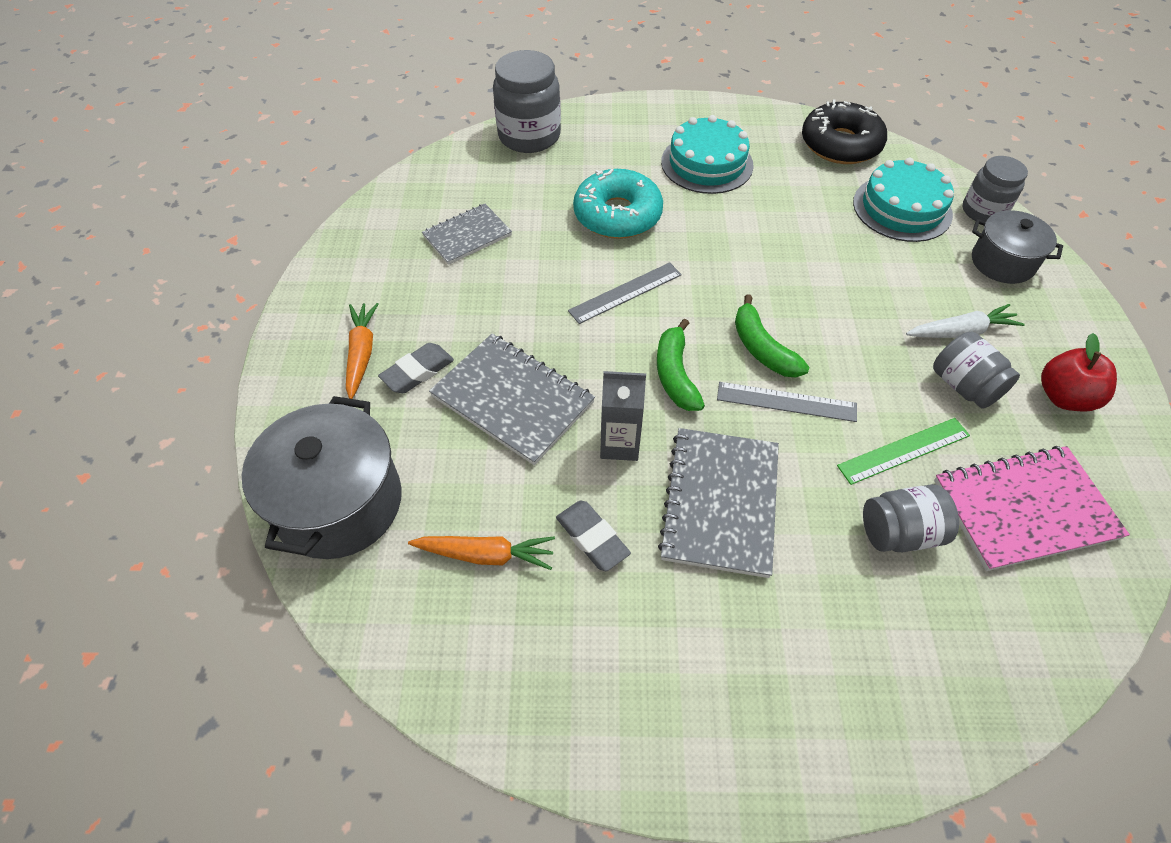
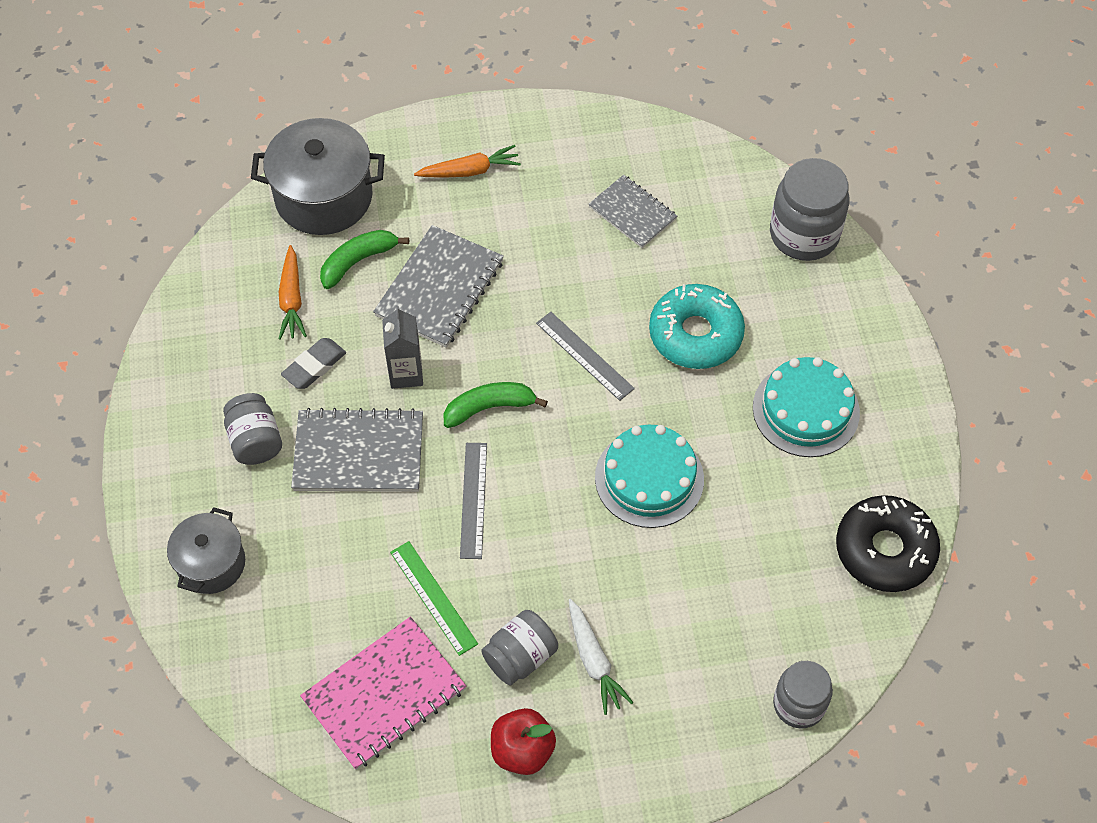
camera: 80 degrees right, 5 degrees up
grey eraser [378,343,454,393] -> none
green banana [735,294,809,377] -> green banana moved to [320,230,409,289]
turquoise cake [853,158,954,242] -> turquoise cake moved to [595,425,704,528]
grey jar [863,484,959,552] -> grey jar moved to [223,393,282,465]
pink notebook [934,446,1130,571] -> pink notebook turned 75 degrees clockwise [300,617,466,770]
grey pot [972,210,1063,284] -> grey pot moved to [167,507,245,594]

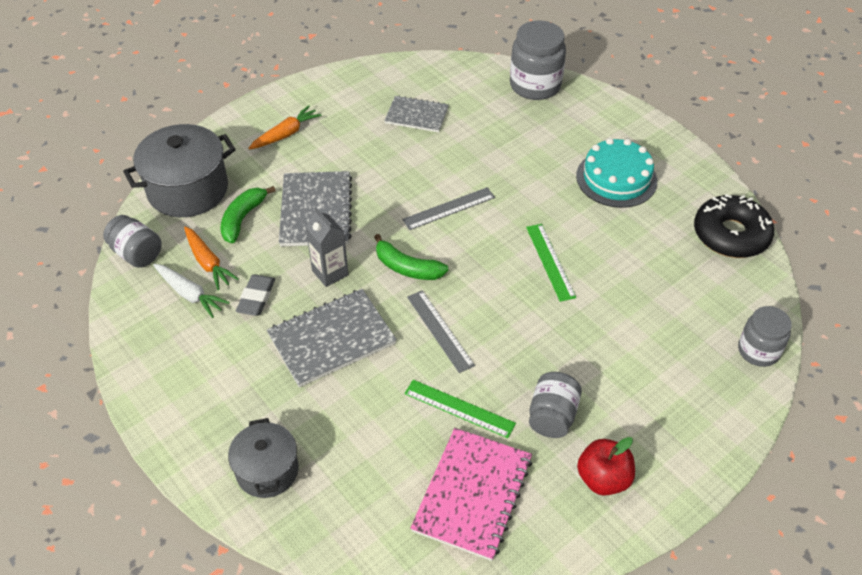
camera: 30 degrees left, 10 degrees down
grey jar [223,393,282,465] -> grey jar moved to [103,215,162,268]
green banana [444,382,548,428] -> green banana turned 105 degrees counterclockwise [374,234,449,280]
grey ruler [536,312,635,401] -> grey ruler turned 45 degrees counterclockwise [402,187,495,230]
white carrot [569,599,634,715] -> white carrot moved to [153,264,230,318]
turquoise cake [595,425,704,528] -> green ruler [526,224,576,302]
turquoise donut [649,284,745,369] -> none

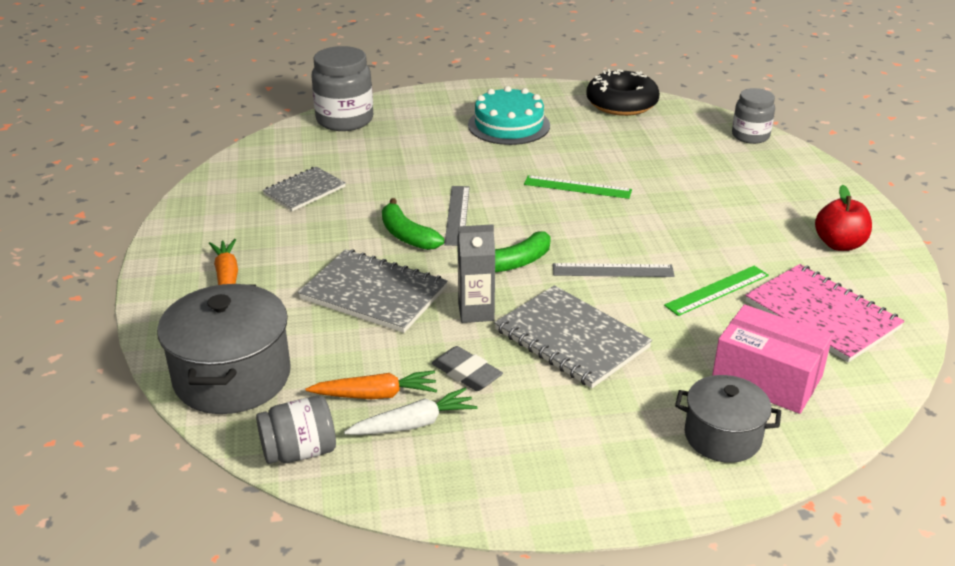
camera: 60 degrees left, 15 degrees down
green banana [220,186,276,243] -> green banana moved to [382,198,444,250]
grey notebook [267,289,397,387] -> grey notebook turned 45 degrees counterclockwise [494,285,652,388]
grey jar [529,372,582,438] -> none
none -> pink box [712,304,833,414]

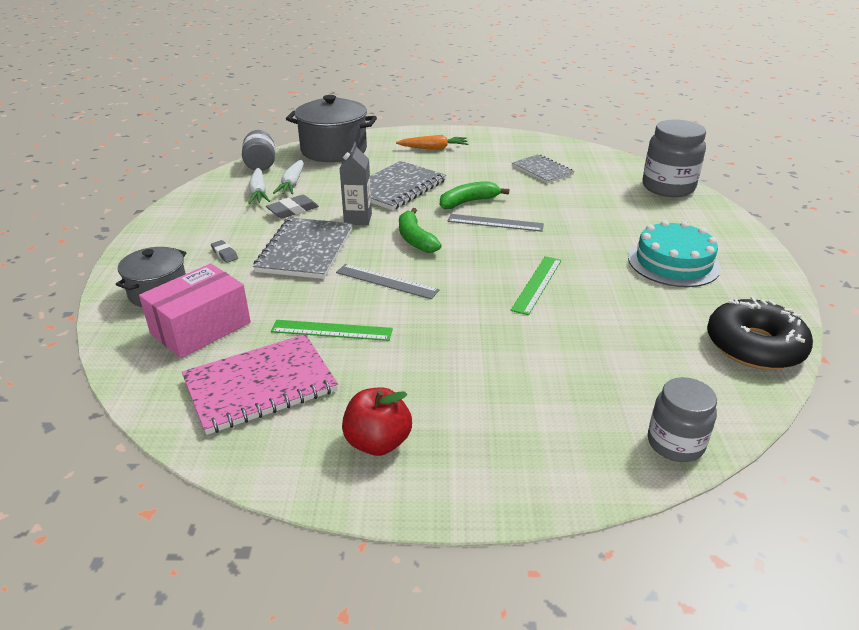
camera: 100 degrees right, 0 degrees up
orange carrot [306,370,437,399] -> white carrot [273,160,304,194]
grey notebook [494,285,652,388] -> grey notebook turned 45 degrees counterclockwise [253,218,353,279]
grey ruler [553,263,675,277] -> grey ruler turned 75 degrees counterclockwise [336,264,440,299]
green ruler [664,266,769,316] -> green ruler turned 60 degrees counterclockwise [271,320,393,341]
none -> grey eraser [211,240,238,263]

